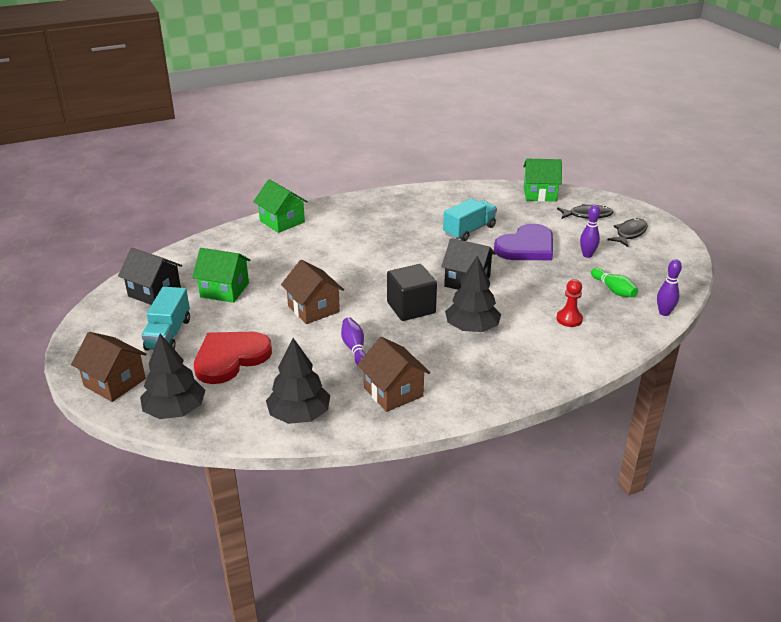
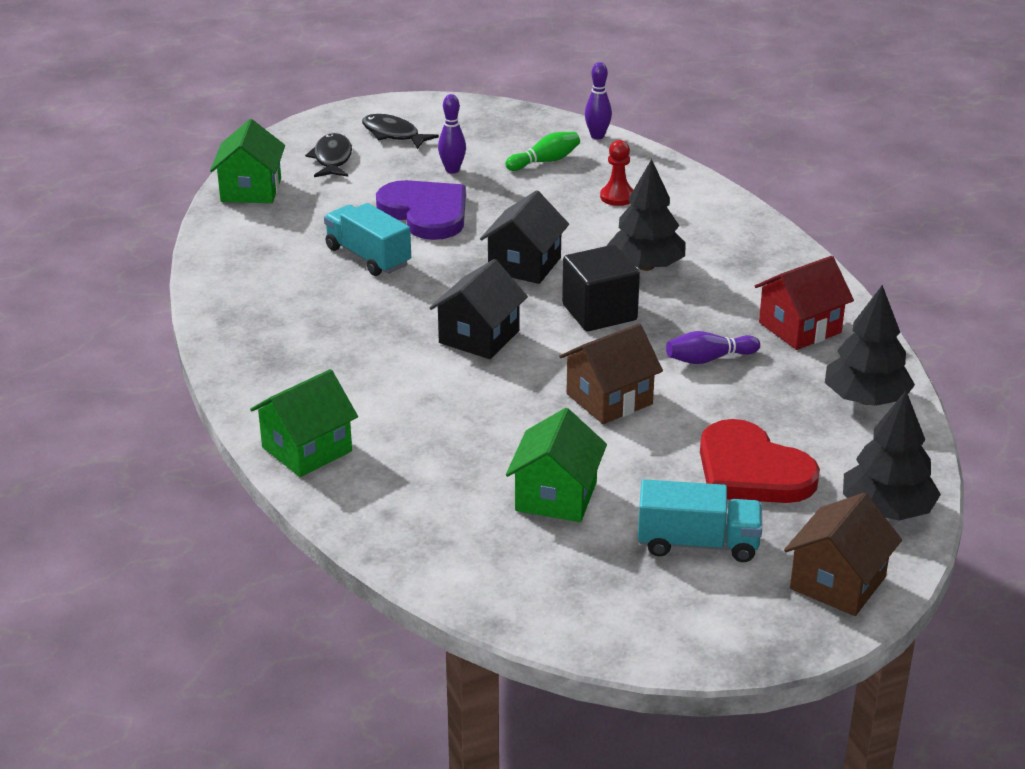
camera: 90 degrees left, 0 degrees up
black house [118,248,182,305] -> black house moved to [430,259,528,359]
brown house [357,337,430,412] -> red house [755,256,854,350]

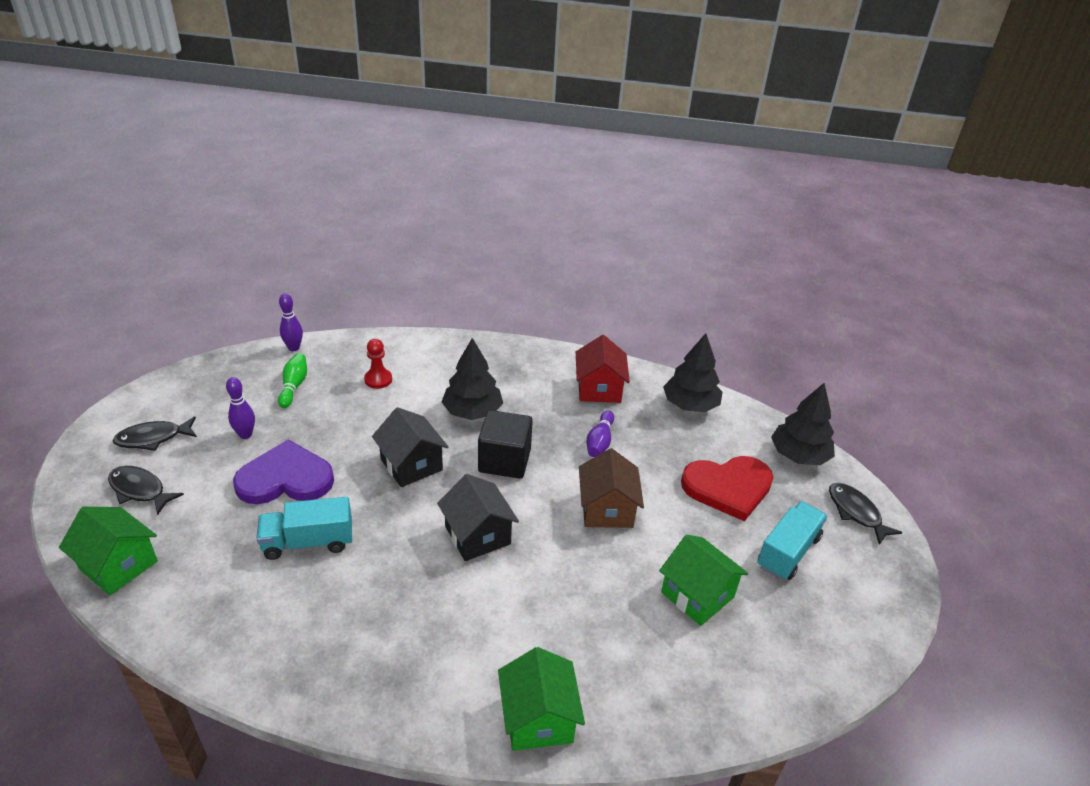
camera: 60 degrees left, 5 degrees up
brown house [784,493,902,616] -> black fish [829,483,903,545]

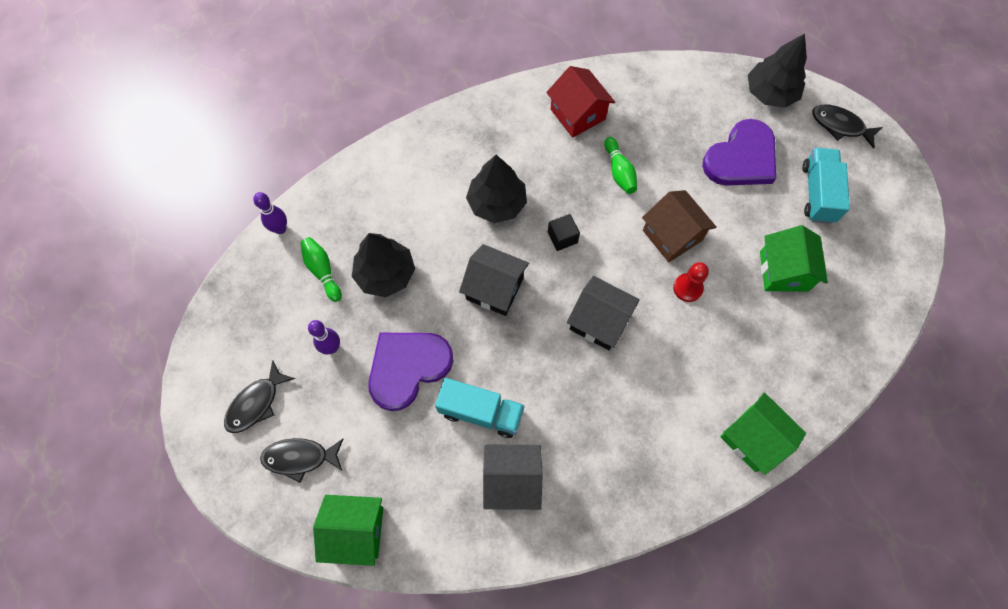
camera: 30 degrees left, 30 degrees up
turquoise truck [256,497,352,560] -> turquoise truck turned 120 degrees counterclockwise [435,378,525,438]
red pawn [364,339,392,389] -> red pawn moved to [673,262,709,302]
black cube [478,410,533,479] -> black cube [548,214,580,251], size x0.55
purple bowling pin [586,411,614,457] -> green bowling pin [604,137,637,194]
green house [659,535,749,626] -> green house turned 75 degrees clockwise [760,225,828,292]
black tree [663,333,723,412] -> black tree moved to [352,233,415,297]
red heart [681,456,774,521] -> purple heart [702,119,776,186]
none -> black house [483,444,543,510]

